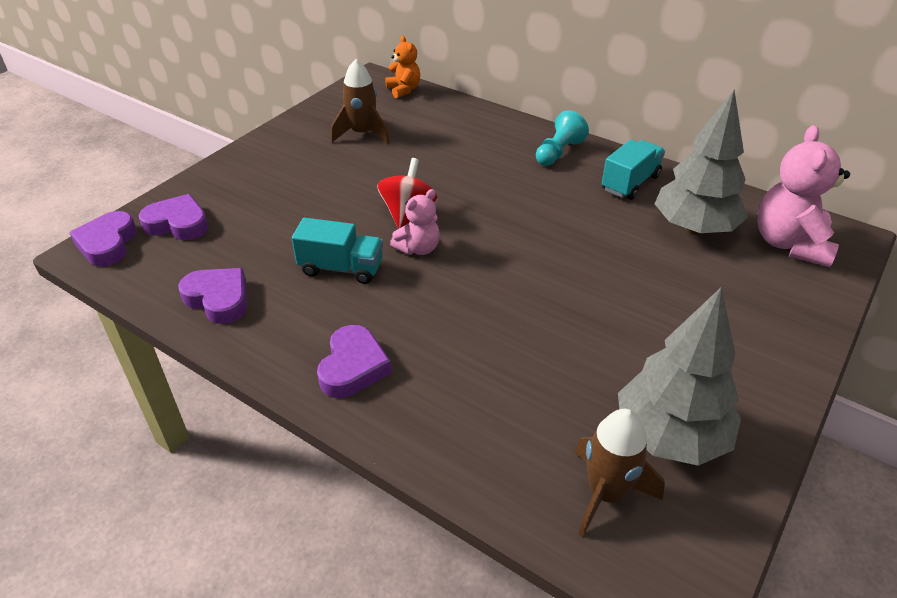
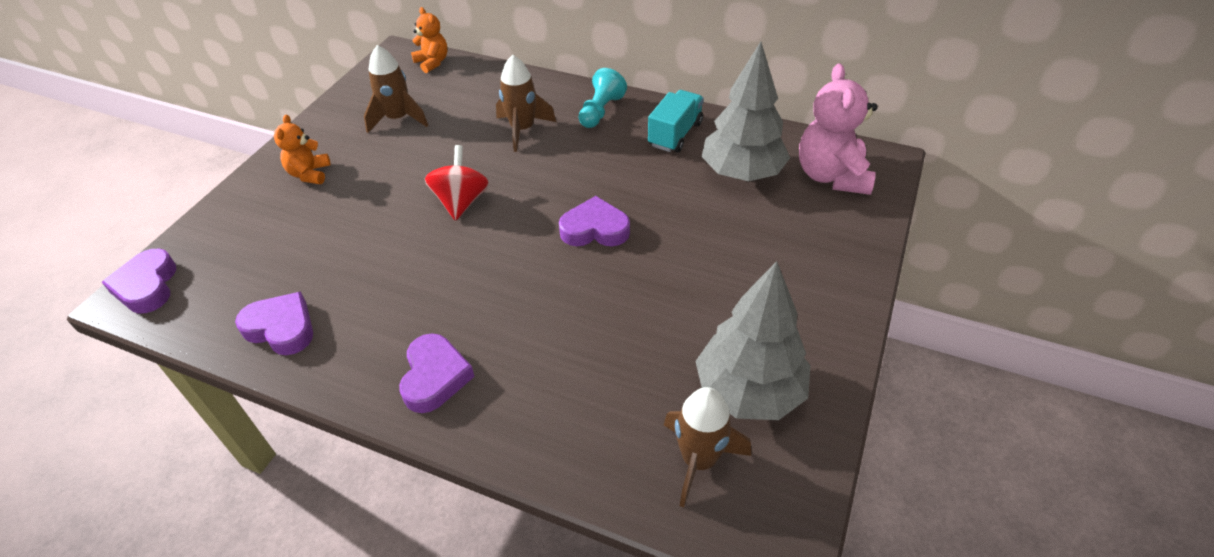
camera: 10 degrees left, 5 degrees up
purple heart [139,194,208,240] -> purple heart moved to [559,196,630,246]
turquoise truck [292,217,383,284] -> none
pink teddy bear [390,189,440,255] -> none
none -> orange teddy bear [274,114,331,184]
none -> brown rocket [496,55,556,152]

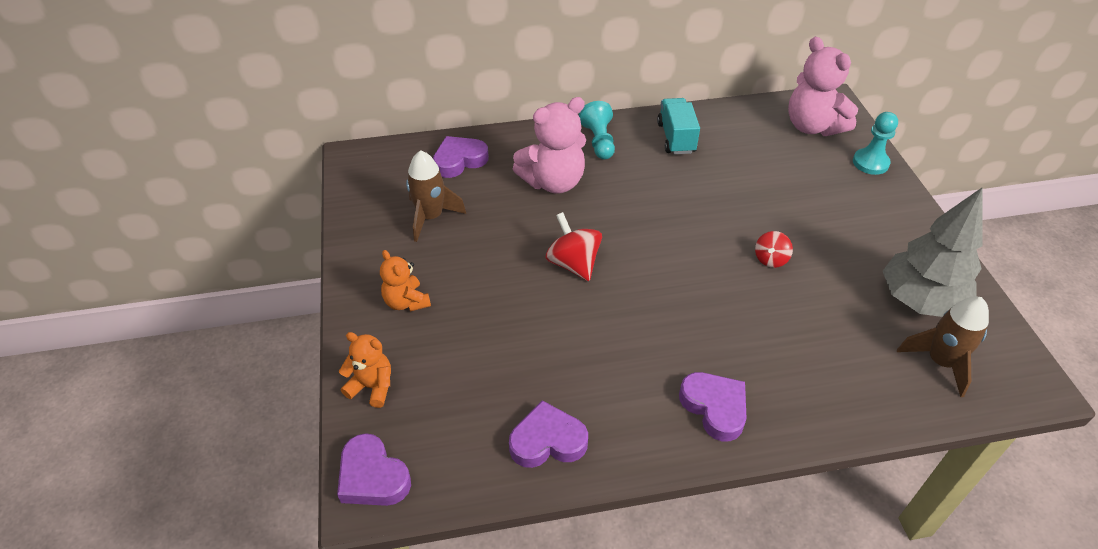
camera: 35 degrees left, 0 degrees up
orange teddy bear [411,7,447,73] -> orange teddy bear moved to [339,332,391,408]
brown rocket [496,55,556,152] -> pink teddy bear [513,97,586,194]
purple heart [559,196,630,246] -> purple heart moved to [433,136,489,178]
grey tree [702,42,790,181] -> none
none -> red spinning top [755,231,793,268]
none -> turquoise pawn [853,112,898,175]

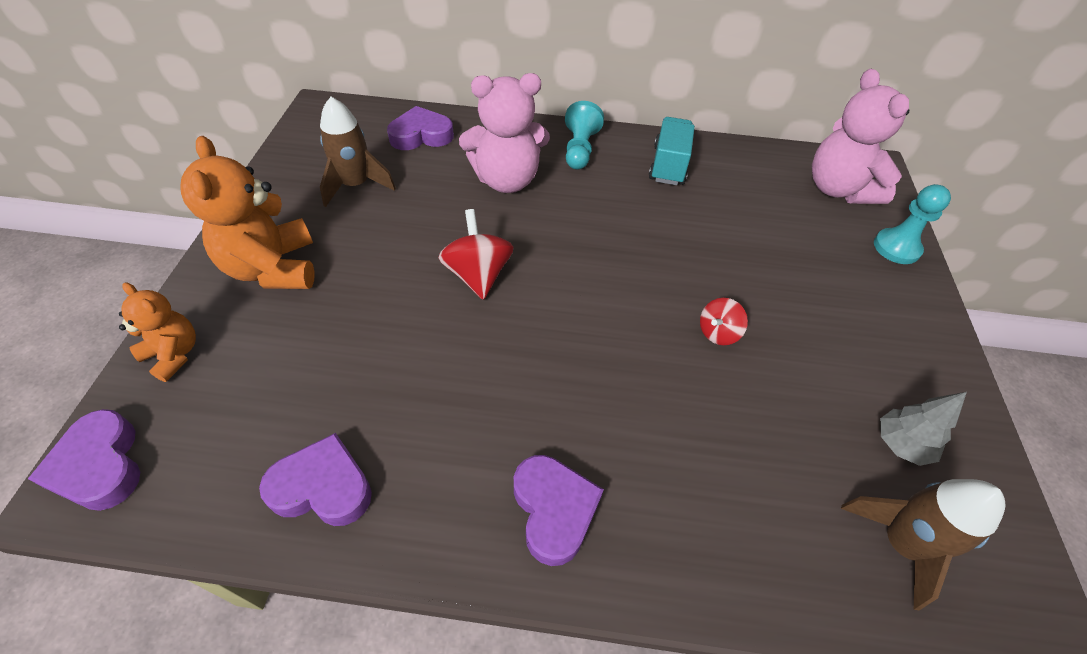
camera: 15 degrees right, 5 degrees up
orange teddy bear [380,250,431,311] -> orange teddy bear [180,136,315,289], size x1.75
grey tree [883,187,983,317] -> grey tree [880,392,967,466], size x0.49

